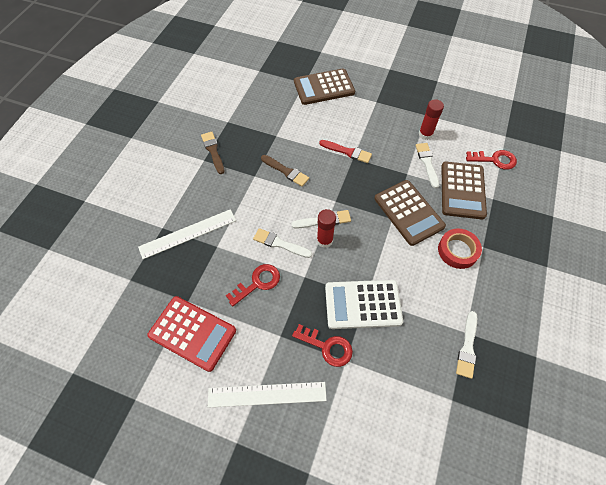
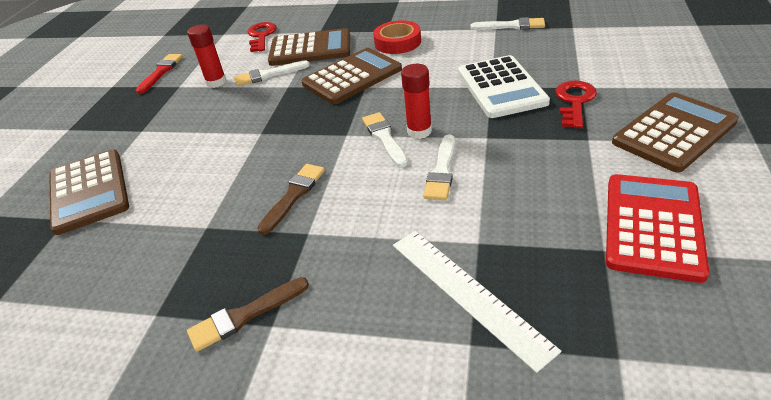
camera: 95 degrees left, 20 degrees down
white ruler [208,382,327,408] -> brown calculator [612,92,739,173]
red key [226,264,280,306] -> none
red brush [319,140,372,163] -> red brush moved to [136,54,183,94]

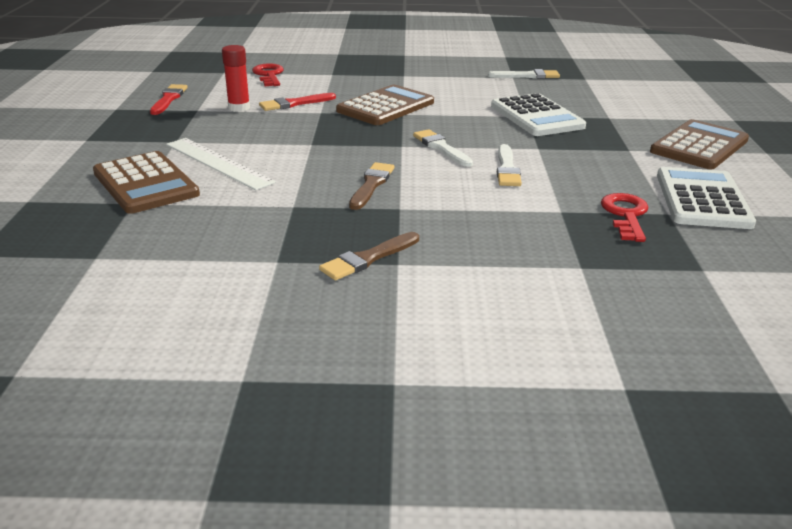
camera: 15 degrees left, 10 degrees down
white brush [234,60,310,86] -> red brush [259,93,336,111]
brown calculator [268,28,350,66] -> none
red tape [373,20,421,54] -> none
white ruler [393,231,561,373] -> white ruler moved to [166,138,276,190]
red glue stick [401,64,432,139] -> none
red key [556,81,597,128] -> red key moved to [601,193,649,242]
red calculator [606,174,710,283] -> white calculator [657,167,756,229]

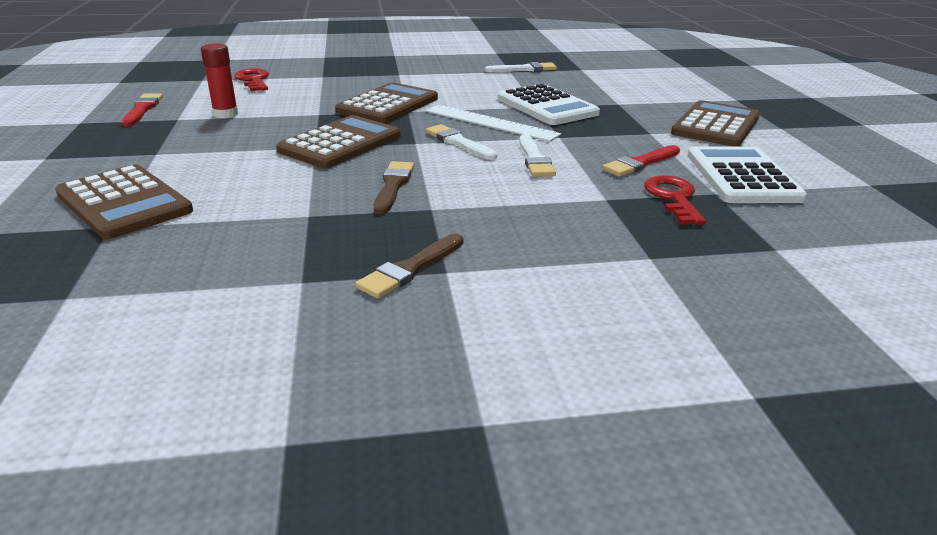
camera: 10 degrees left, 0 degrees up
white ruler [166,138,276,190] -> white ruler moved to [426,105,561,142]
red brush [259,93,336,111] -> red brush moved to [602,145,680,177]
none -> brown calculator [276,115,401,169]

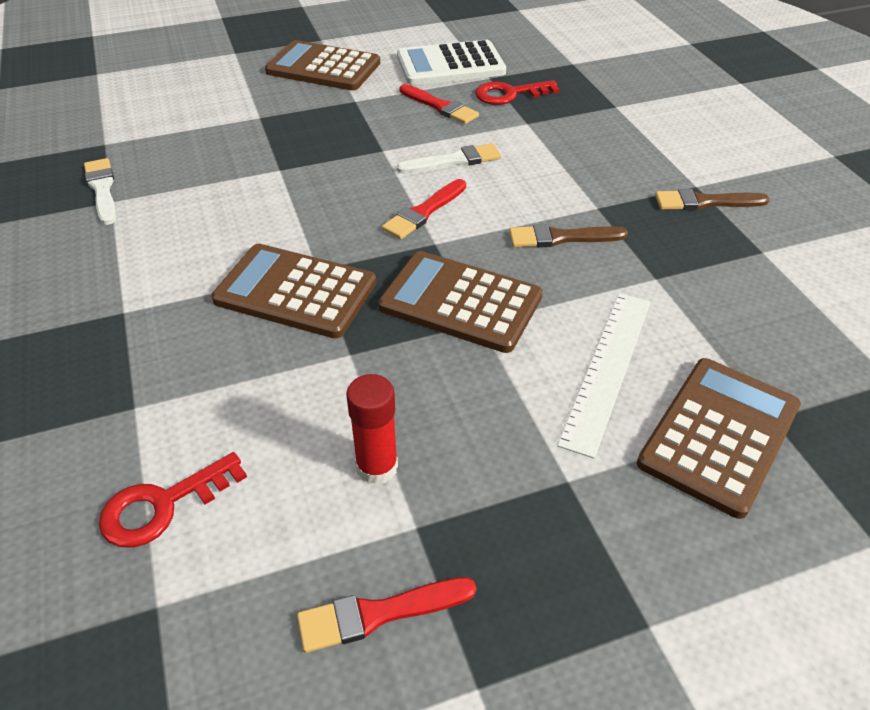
camera: 100 degrees left, 15 degrees up
brown brush [355,234,464,299] -> brown brush turned 150 degrees clockwise [655,189,770,210]
white brush [425,124,497,160] -> red brush [382,179,466,239]
white ruler [426,105,561,142] -> white ruler moved to [557,293,651,459]
white calculator [498,84,600,125] -> none

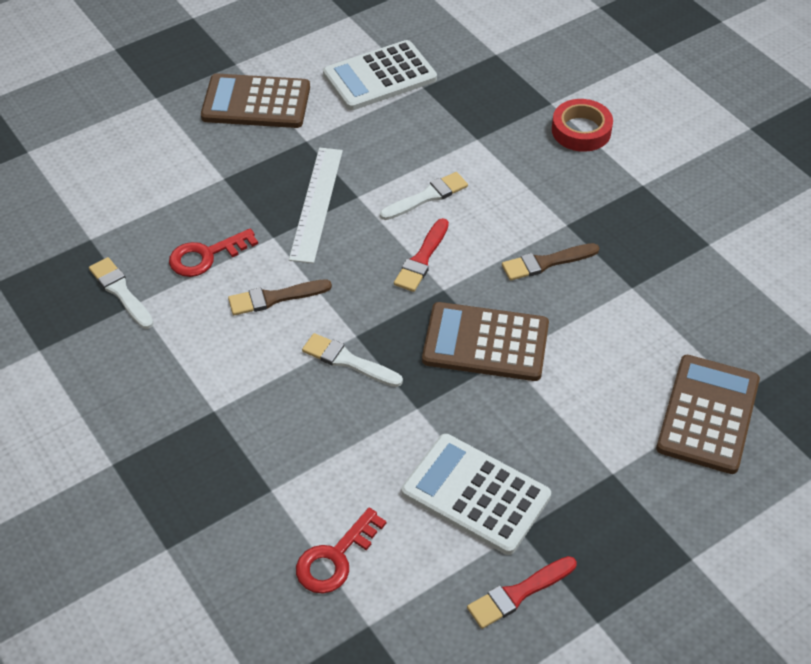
camera: 15 degrees left, 5 degrees up
brown calculator [211,244,376,339] -> white brush [302,333,403,387]
red glue stick [346,374,398,485] -> white calculator [402,434,551,555]
red brush [400,84,479,124] -> none
red key [475,80,560,105] -> red key moved to [169,229,258,277]
white ruler [557,293,651,459] -> white ruler moved to [289,148,343,263]
brown brush [655,189,770,210] -> brown brush moved to [228,280,332,315]
none -> red tape [552,99,613,152]

